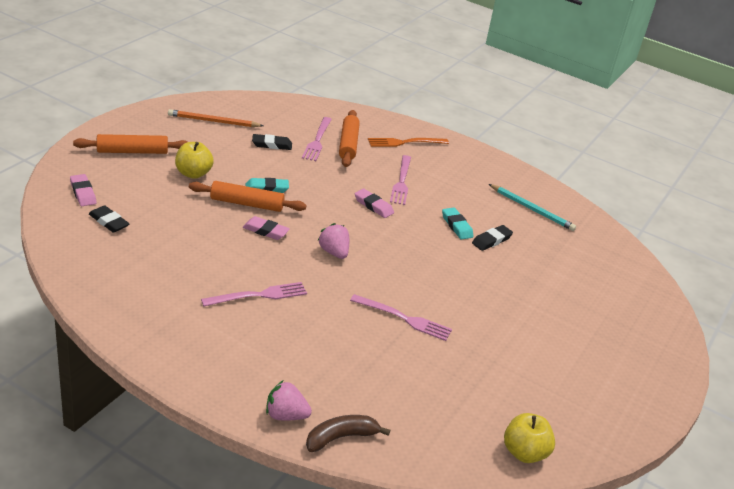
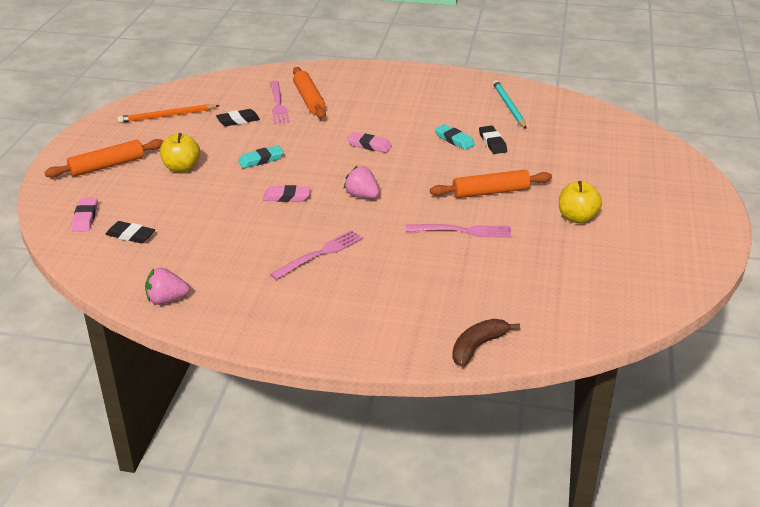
camera: 15 degrees left, 0 degrees up
pink eraser [70,174,96,206] -> pink eraser turned 45 degrees clockwise [72,198,98,232]
orange rolling pin [189,181,307,212] -> orange rolling pin moved to [430,170,552,198]
pink strawberry [266,381,312,420] -> pink strawberry moved to [145,268,190,305]
orange fork [368,138,449,147] -> none
pink fork [390,155,411,205] -> none
black eraser [472,225,513,251] -> black eraser turned 45 degrees counterclockwise [479,126,507,154]
turquoise pencil [489,184,576,231] -> turquoise pencil turned 120 degrees counterclockwise [493,80,526,129]
yellow apple [504,413,555,463] -> yellow apple moved to [559,181,602,224]

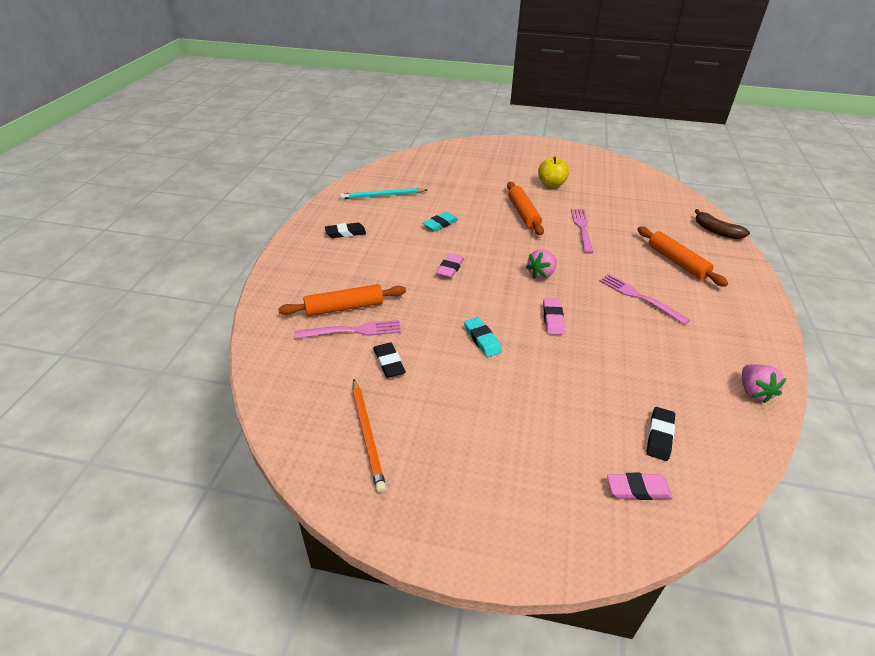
camera: 90 degrees left, 5 degrees up
orange rolling pin [44,139,163,178] -> orange rolling pin moved to [637,227,728,287]
yellow apple [160,133,200,172] -> none
black eraser [479,126,507,154] -> black eraser moved to [325,223,366,238]

